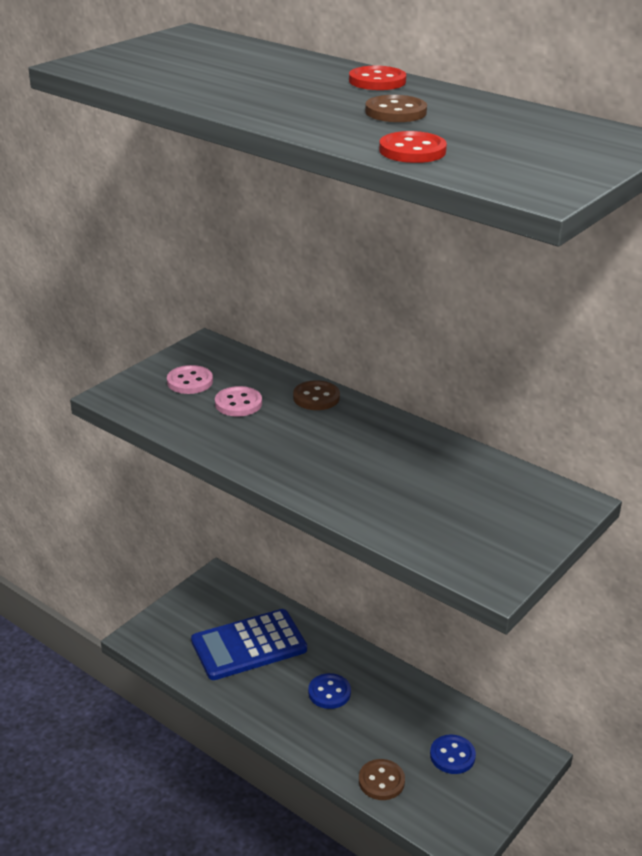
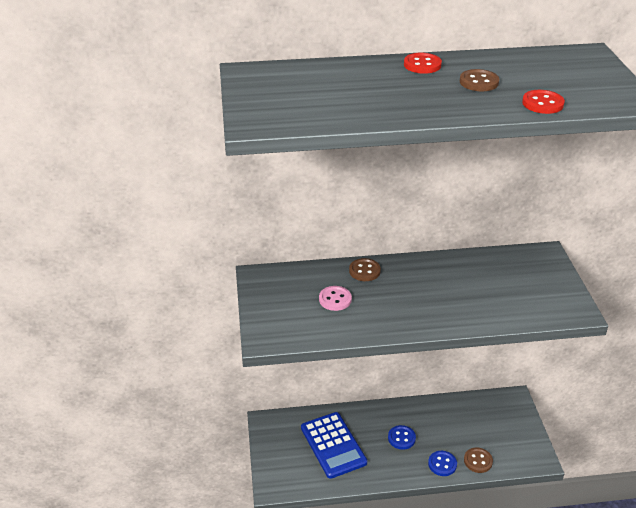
camera: 45 degrees left, 5 degrees up
pink button [167,365,213,394] -> none
blue calculator [191,609,307,680] -> blue calculator turned 45 degrees counterclockwise [301,412,367,479]
blue button [430,734,476,774] -> blue button moved to [428,451,457,476]

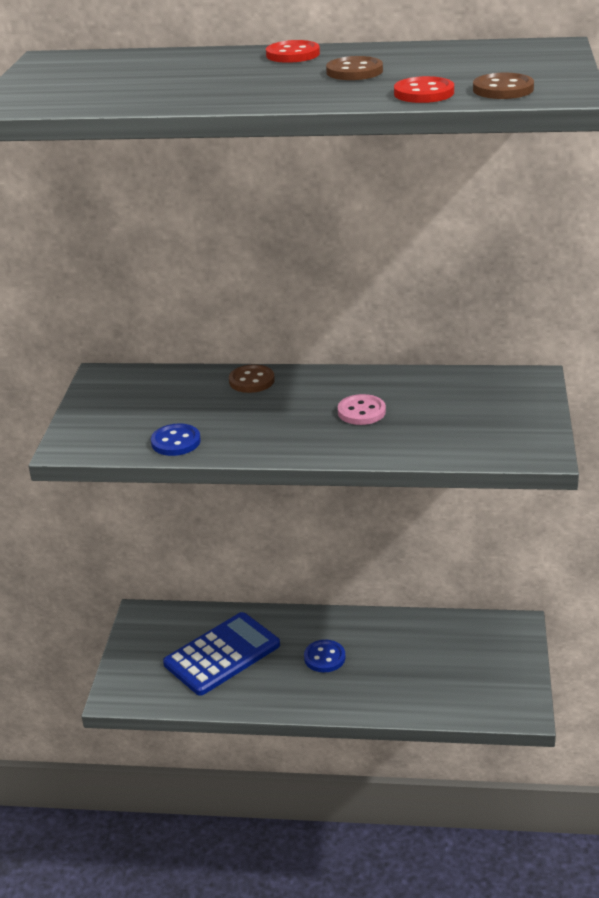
camera: 15 degrees right, 5 degrees down
blue calculator [301,412,367,479] -> blue calculator turned 120 degrees counterclockwise [163,612,280,696]
pink button [319,286,352,311] -> pink button moved to [338,394,386,425]
blue button [428,451,457,476] -> blue button moved to [151,423,201,456]
brown button [464,447,493,473] -> brown button moved to [473,72,534,99]

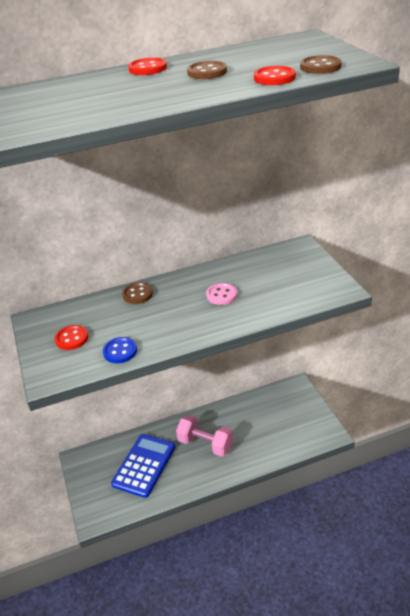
camera: 25 degrees left, 5 degrees up
blue button [304,640,346,672] -> pink dumbbell [176,415,233,457]
none -> red button [55,325,88,350]

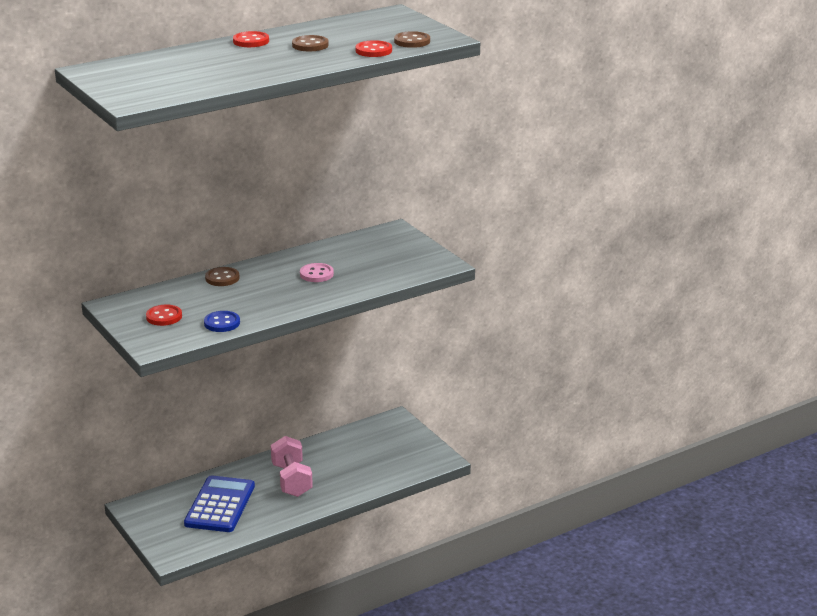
camera: 15 degrees left, 10 degrees down
pink dumbbell [176,415,233,457] -> pink dumbbell turned 60 degrees clockwise [271,436,313,497]

